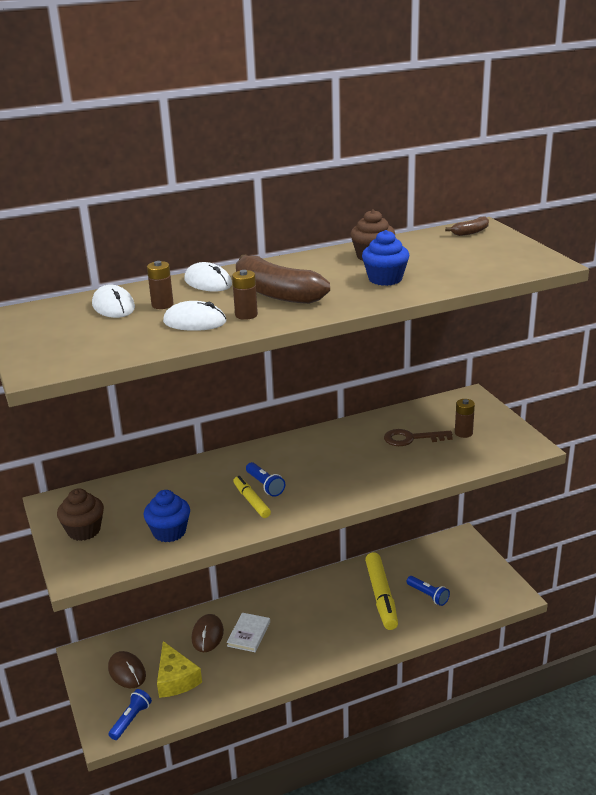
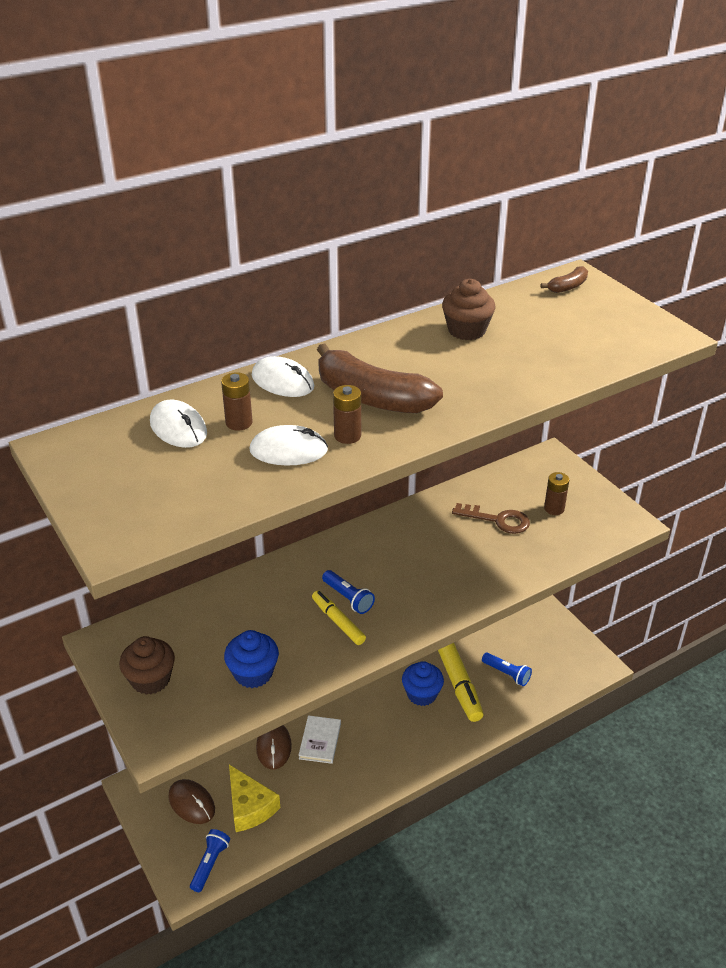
camera: 10 degrees left, 10 degrees up
blue cupcake [362,230,409,286] -> blue cupcake moved to [402,661,444,706]
brown key [384,429,453,446] -> brown key turned 150 degrees counterclockwise [452,503,530,534]

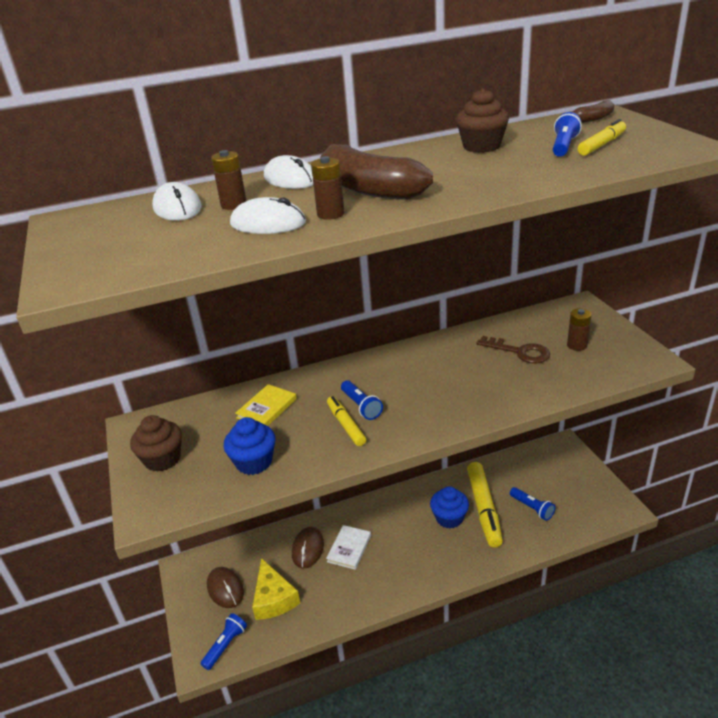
camera: 15 degrees right, 5 degrees down
none -> yellow book [235,384,297,426]
none -> blue flashlight [553,112,582,157]
none -> yellow marker [578,119,626,156]

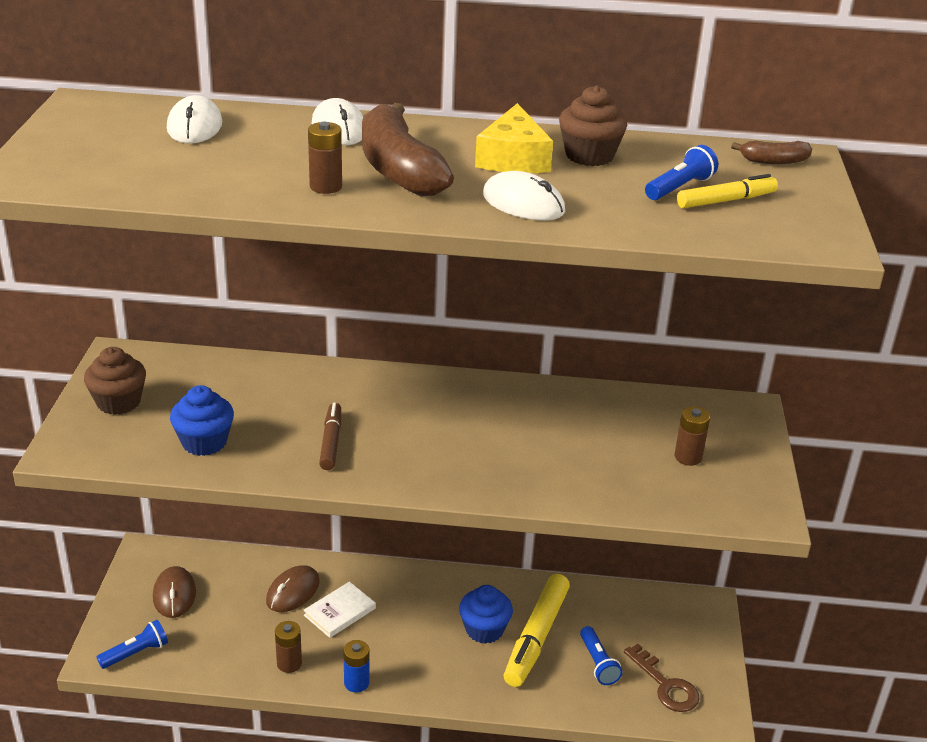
camera: 20 degrees right, 0 degrees up
brown battery [211,150,247,210] -> brown battery moved to [275,621,302,673]
white mouse [230,197,306,234] -> white mouse moved to [483,171,565,221]
yellow book [235,384,297,426] -> none
yellow cheese [252,558,300,620] -> yellow cheese moved to [475,103,553,173]
yellow marker [327,396,366,446] -> brown marker [319,403,341,470]
blue flashlight [341,380,383,420] -> none
brown key [477,336,550,363] -> brown key moved to [624,644,699,712]
none -> blue battery [343,640,369,693]

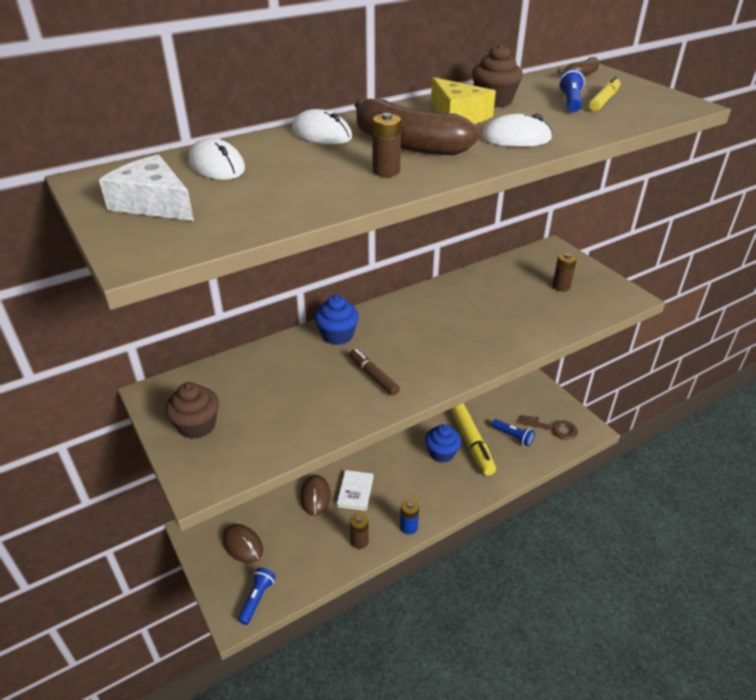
camera: 35 degrees left, 5 degrees up
blue cupcake [170,385,234,456] -> blue cupcake moved to [315,295,359,345]
none -> white cheese [99,155,194,221]

